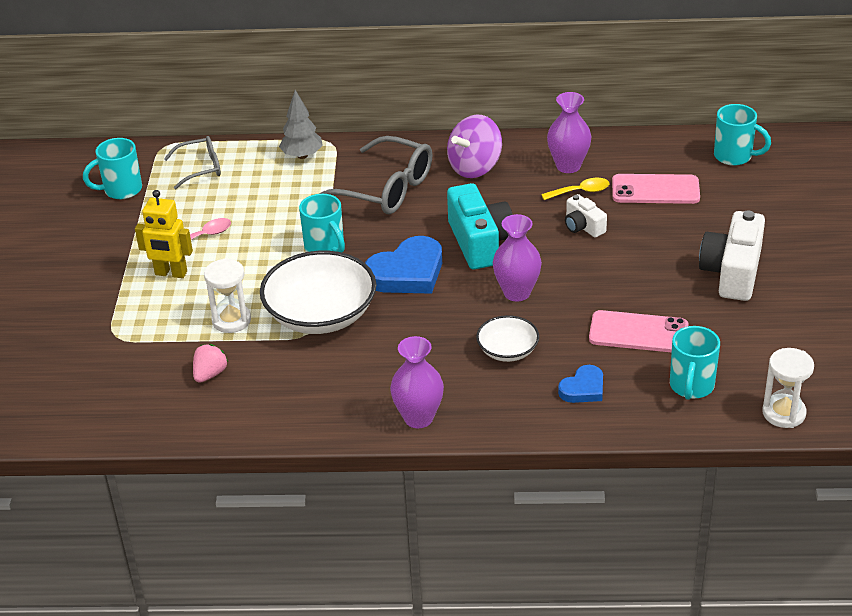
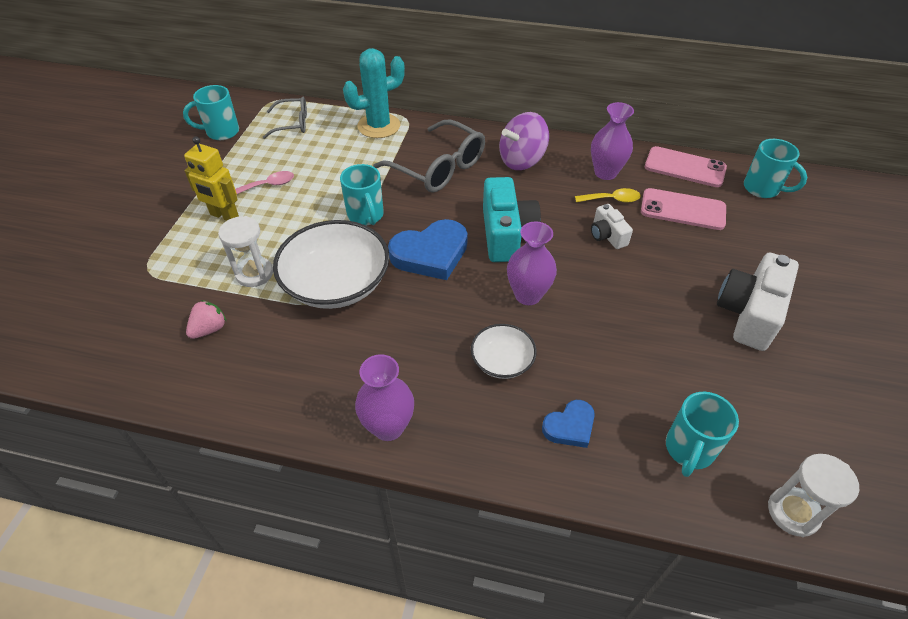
camera: 10 degrees right, 10 degrees up
grey tree [279,90,323,159] -> turquoise cactus [343,48,405,138]
pink phone [589,310,689,352] -> pink phone moved to [645,146,727,187]

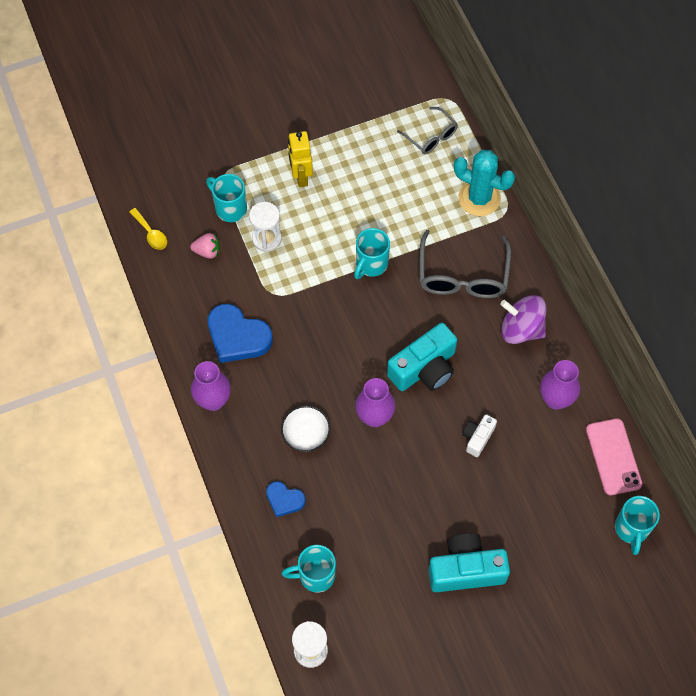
camera: 55 degrees right, 15 degrees up
turquoise mug [183,85,239,140] -> turquoise mug moved to [206,174,247,222]
pink spoon [235,171,294,194] -> none
white bowl [273,220,389,309] -> none
blue heart [388,219,468,280] -> blue heart moved to [208,304,273,363]
yellow spoon [575,188,641,203] -> yellow spoon moved to [129,208,167,250]
pink phone [641,188,726,230] -> none
white camera [717,252,799,351] -> turquoise camera [428,533,510,592]

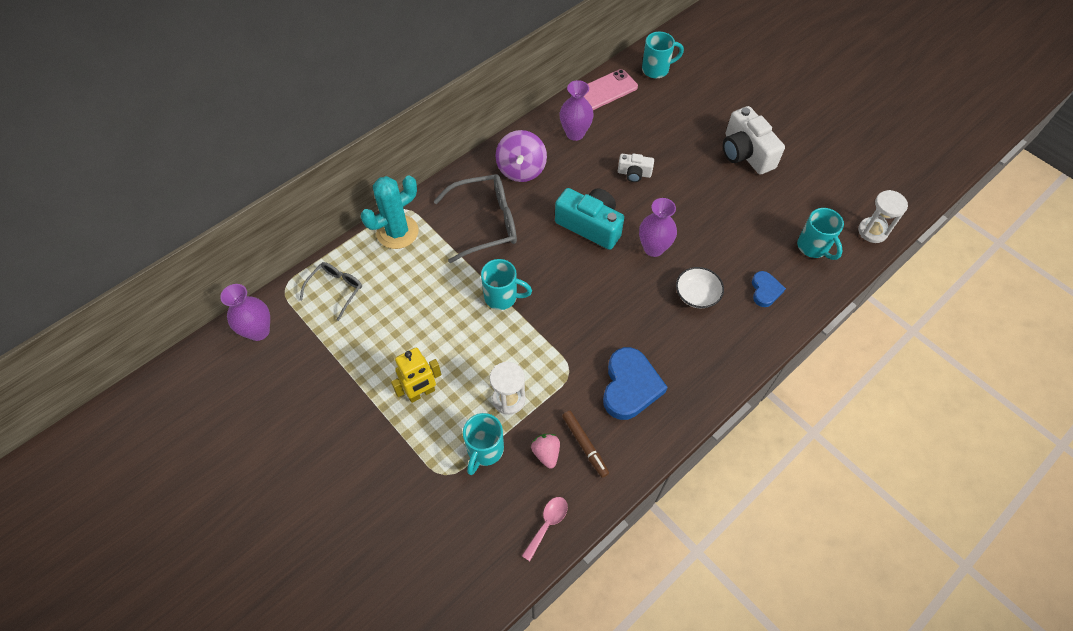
camera: 110 degrees left, 5 degrees down
yellow spoon [129,208,167,250] -> pink spoon [522,497,568,561]
purple vase [191,361,231,411] -> purple vase moved to [220,284,270,341]
turquoise camera [428,533,510,592] -> white camera [723,106,785,175]
turquoise cactus [454,150,515,216] -> turquoise cactus turned 45 degrees clockwise [361,176,419,249]
none -> brown marker [562,411,609,478]

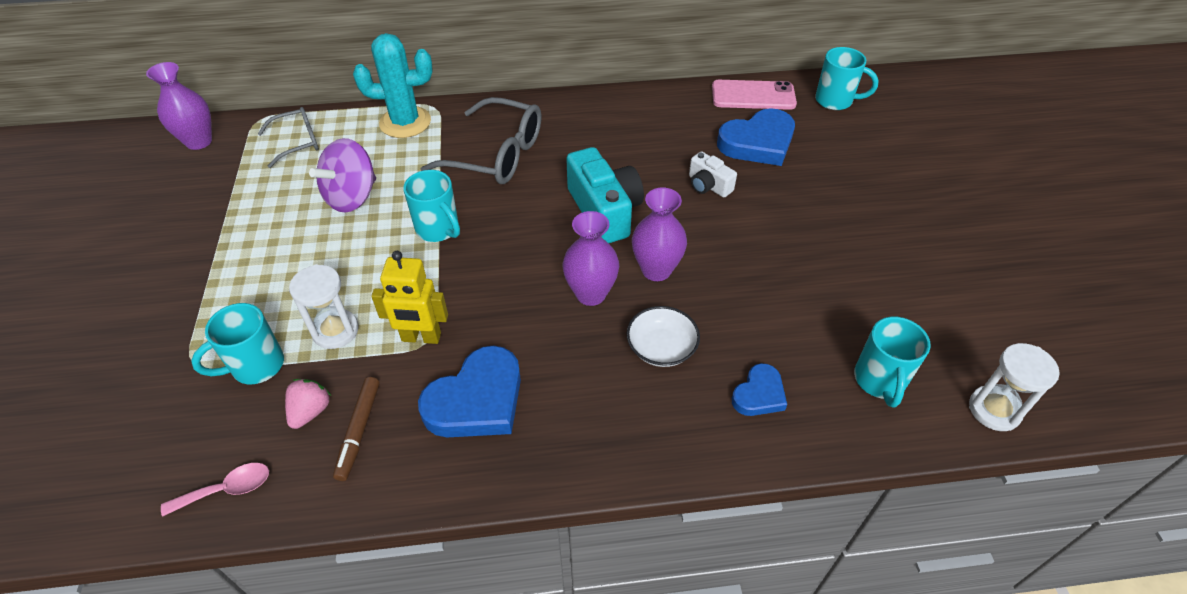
camera: 35 degrees right, 10 degrees down
yellow robot [391,348,442,403] -> yellow robot moved to [371,251,448,344]
purple spinning top [495,130,547,182] -> purple spinning top moved to [309,138,376,212]
purple vase [560,80,594,141] -> purple vase moved to [563,211,619,306]
white camera [723,106,785,175] -> none
none -> blue heart [717,108,795,166]

